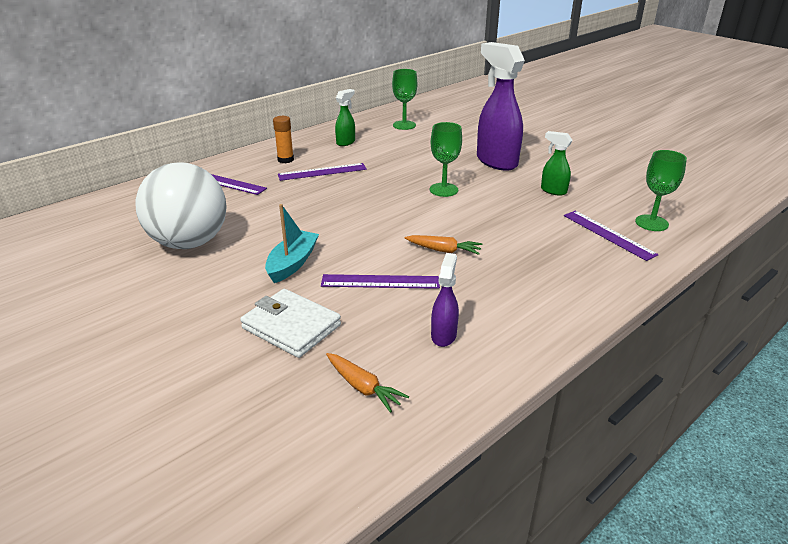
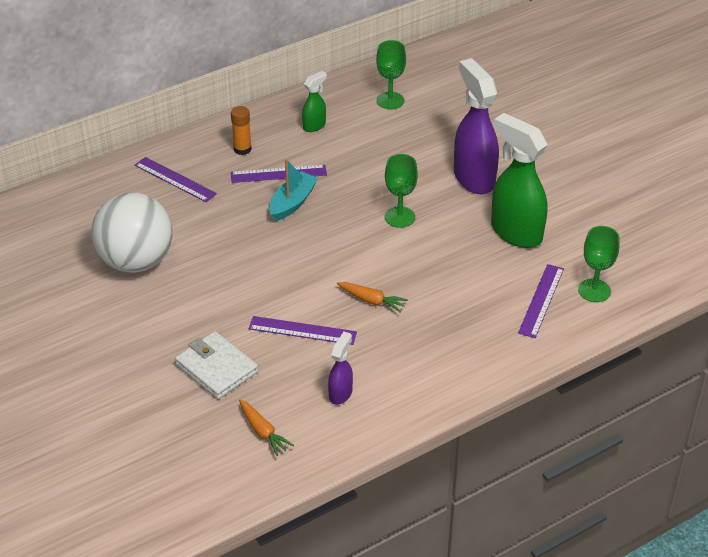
camera: 10 degrees right, 10 degrees up
turquoise boat [265,204,319,283] -> turquoise boat moved to [269,159,318,221]
green spray bottle [541,131,573,196] -> green spray bottle [491,113,548,248], size x2.04
purple ruler [564,211,659,261] -> purple ruler turned 45 degrees clockwise [518,264,564,338]

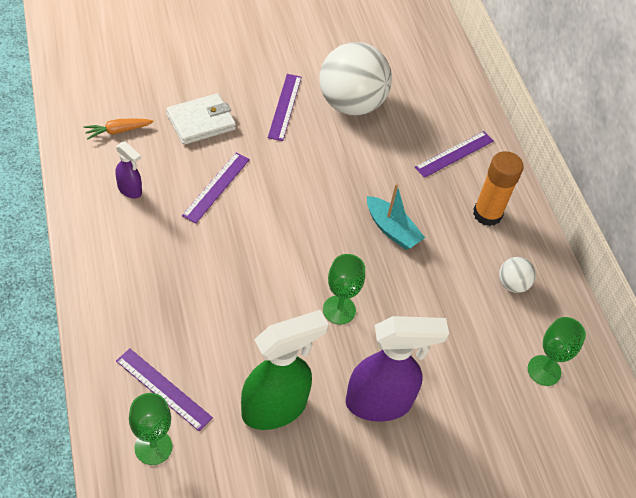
camera: 100 degrees right, 10 degrees up
orange glue stick [231,106,252,155] -> orange glue stick [473,151,524,226], size x1.58
purple ruler [231,165,327,183] -> purple ruler moved to [268,74,302,141]
green spray bottle [302,71,327,132] -> white ball [499,257,536,293]
orange carrot [337,282,408,313] -> none

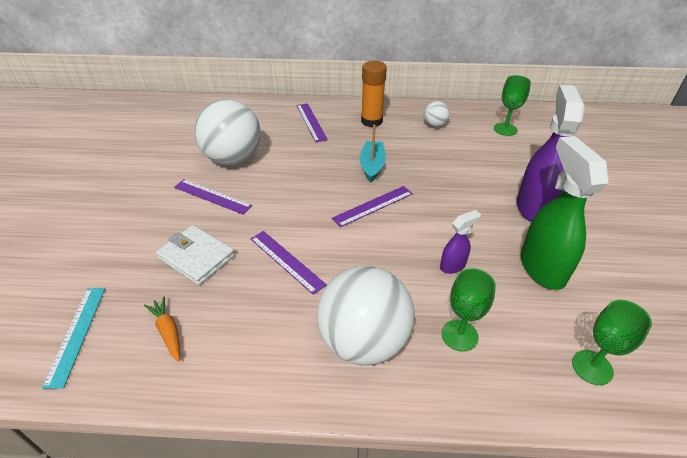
camera: 65 degrees left, 10 degrees down
orange carrot [84,118,154,140] -> orange carrot turned 150 degrees clockwise [144,296,180,362]
purple spray bottle [115,142,142,198] -> purple spray bottle moved to [440,210,481,274]
purple ruler [116,348,213,431] -> purple ruler moved to [332,186,413,227]
white wallet [166,93,236,145] -> white wallet turned 45 degrees counterclockwise [156,225,235,285]
green goblet [323,254,365,325] -> green goblet moved to [442,268,496,352]
turquoise boat [367,184,425,250] -> turquoise boat turned 60 degrees counterclockwise [360,125,386,182]
none -> turquoise ruler [42,288,106,389]
none -> white ball [317,266,415,366]

